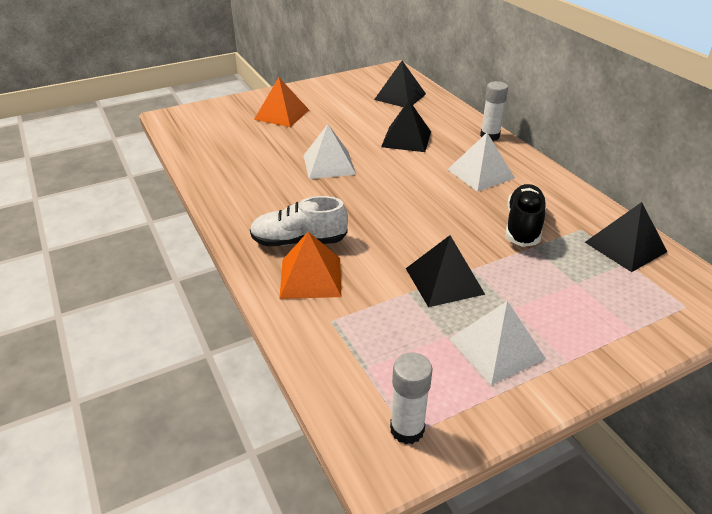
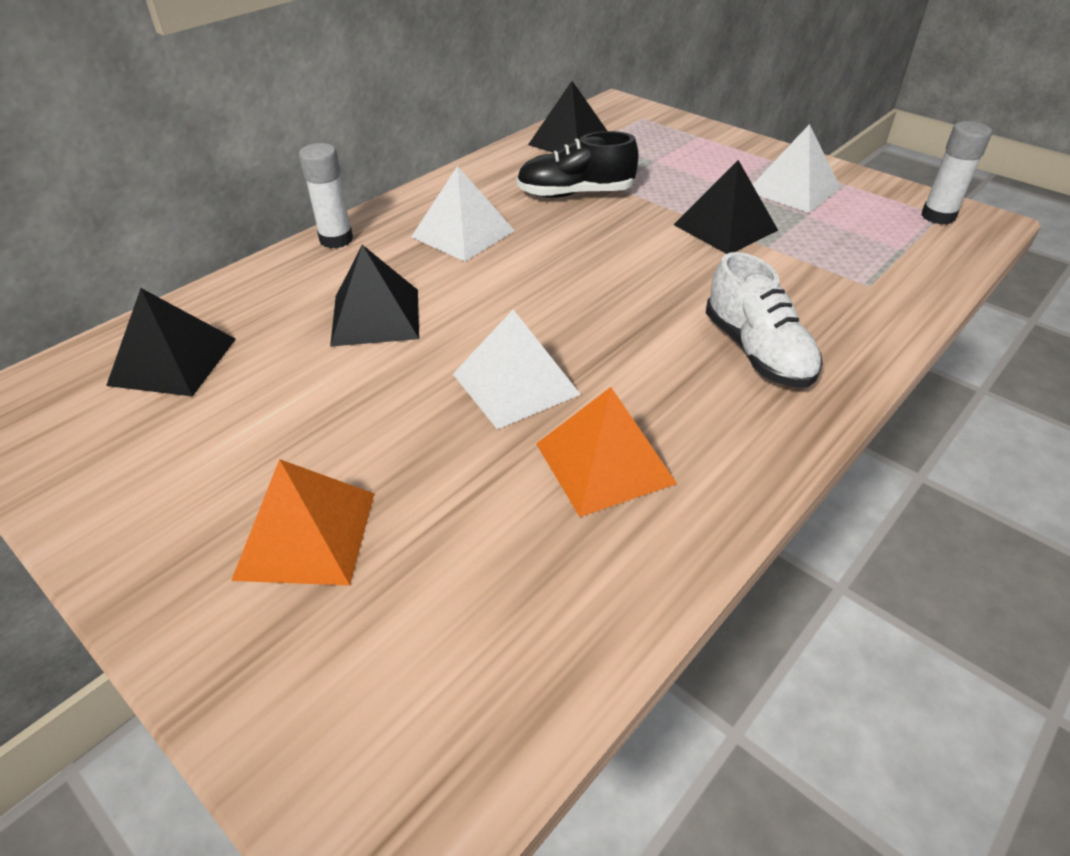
camera: 110 degrees left, 5 degrees up
orange pyramid [279,232,341,299] -> orange pyramid moved to [536,387,677,517]

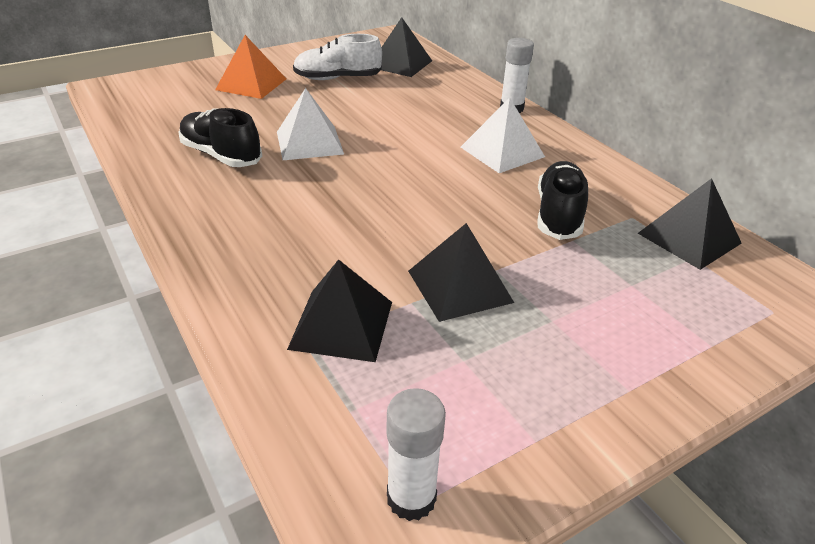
camera: 105 degrees right, 5 degrees down
black pyramid [330,245,419,347] -> black pyramid moved to [287,259,392,362]
orange pyramid [536,387,677,517] -> black shoe [179,108,262,167]
white shoe [706,252,823,388] -> white shoe moved to [293,34,382,80]
white pyramid [753,124,840,213] -> none

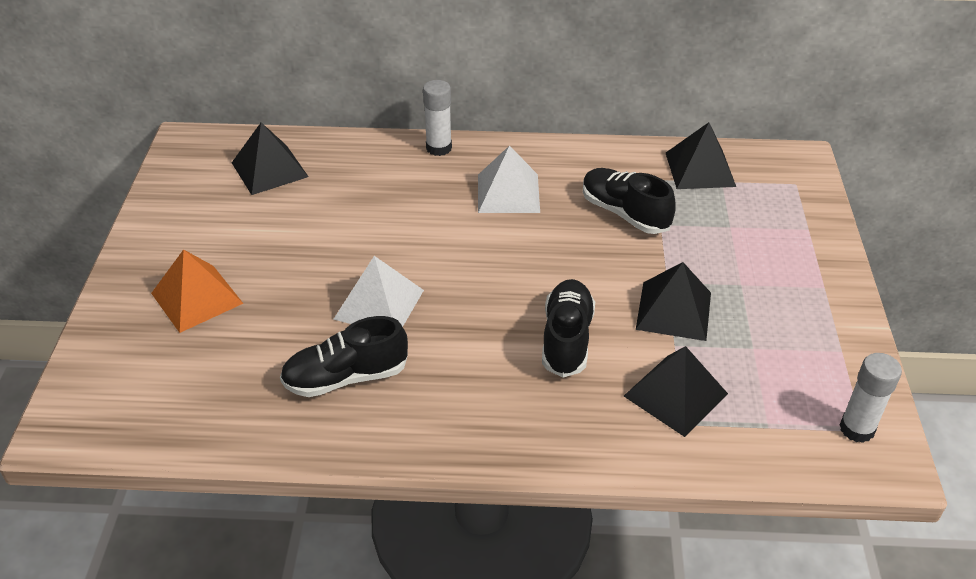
camera: 55 degrees left, 5 degrees up
white shoe [293,34,382,80] -> none
none -> black shoe [542,279,595,377]

